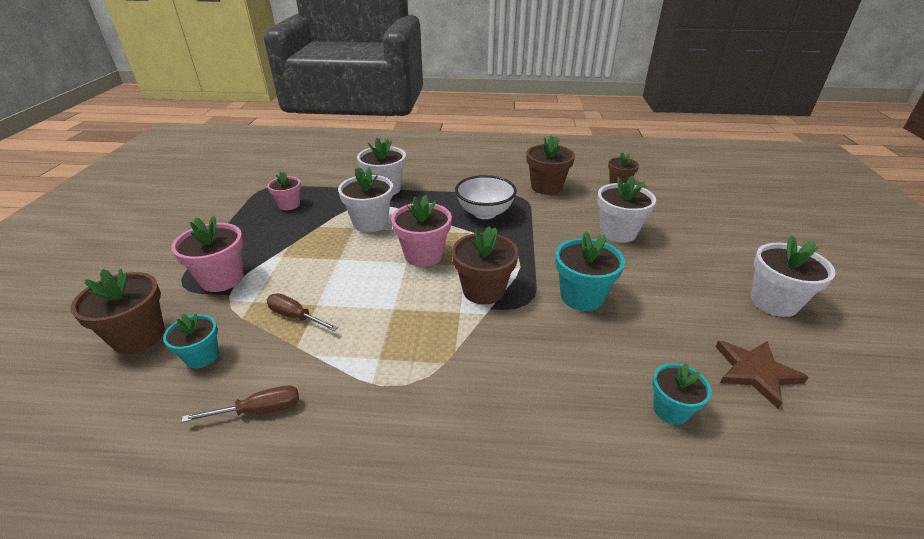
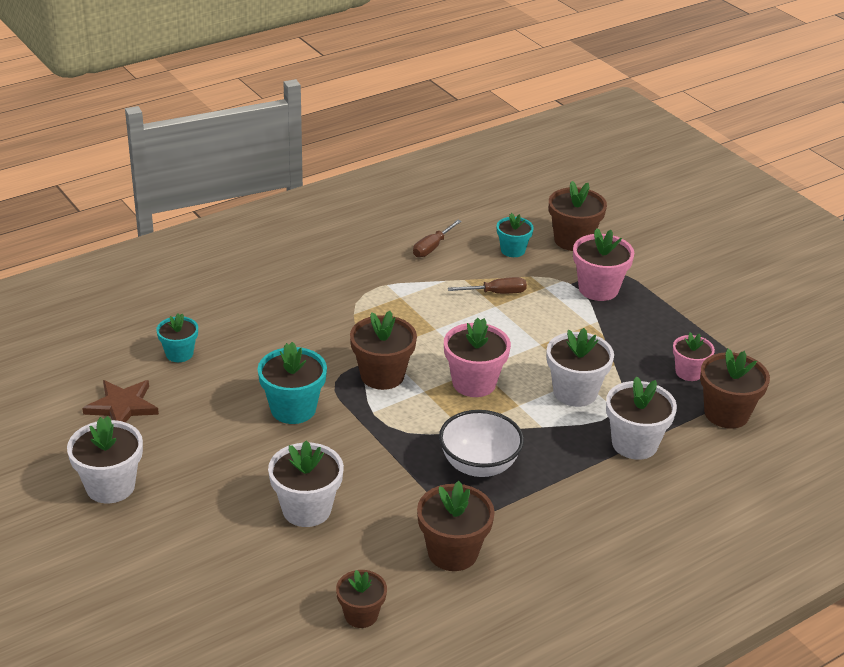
camera: 140 degrees right, 0 degrees up
none -> brown flower pot [700,349,770,429]

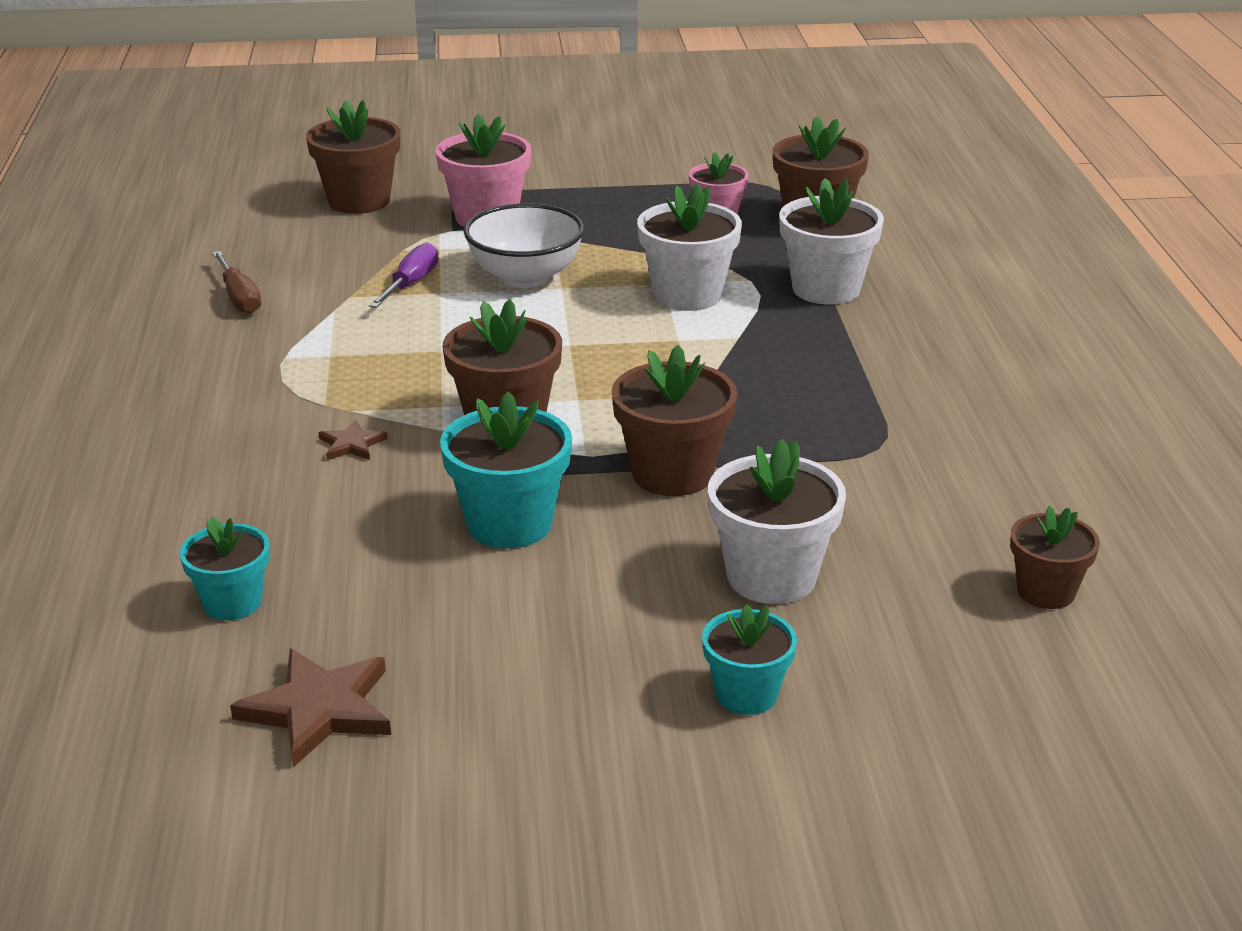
camera: 60 degrees left, 5 degrees down
white flower pot [67,416,143,503] -> none
brown flower pot [417,481,495,571] -> brown flower pot moved to [611,345,737,496]
white bowl [439,410,524,477] -> white bowl moved to [464,203,584,288]
pink flower pot [444,318,511,397] -> none
brown screwdriver [448,277,527,294] -> purple screwdriver [369,243,439,308]
turquoise flower pot [497,213,534,257] -> turquoise flower pot moved to [702,604,797,715]
none -> brown star [319,420,388,460]

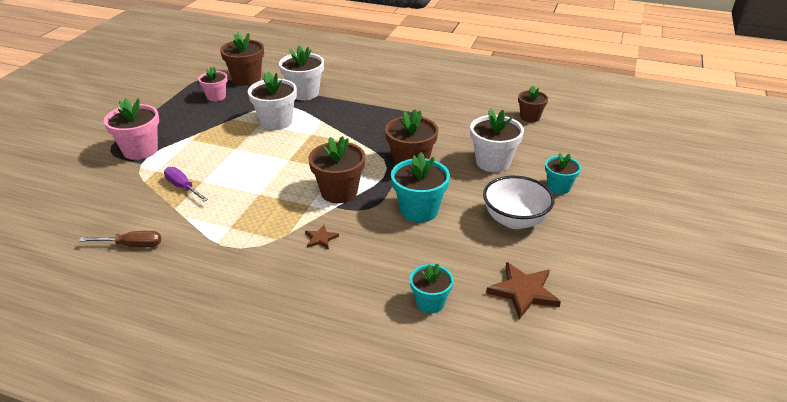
camera: 65 degrees left, 5 degrees up
brown flower pot [306,100,400,214] -> none
white bowl [464,203,584,288] -> white bowl moved to [483,176,555,229]

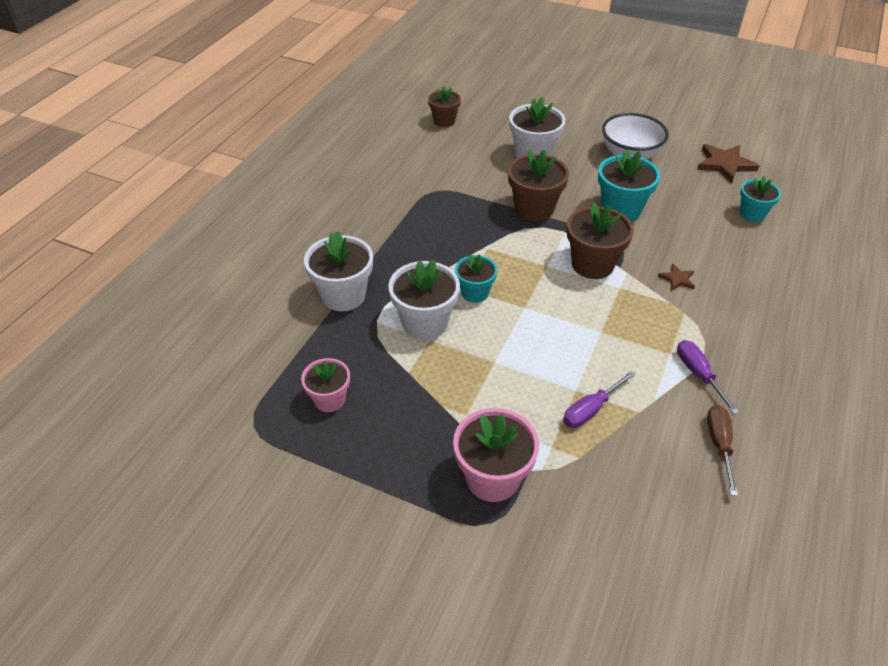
camera: 85 degrees left, 10 degrees up
brown flower pot [220,33,264,85] -> none
turquoise flower pot [545,153,581,194] -> turquoise flower pot moved to [455,254,497,303]
none -> purple screwdriver [677,340,739,414]

